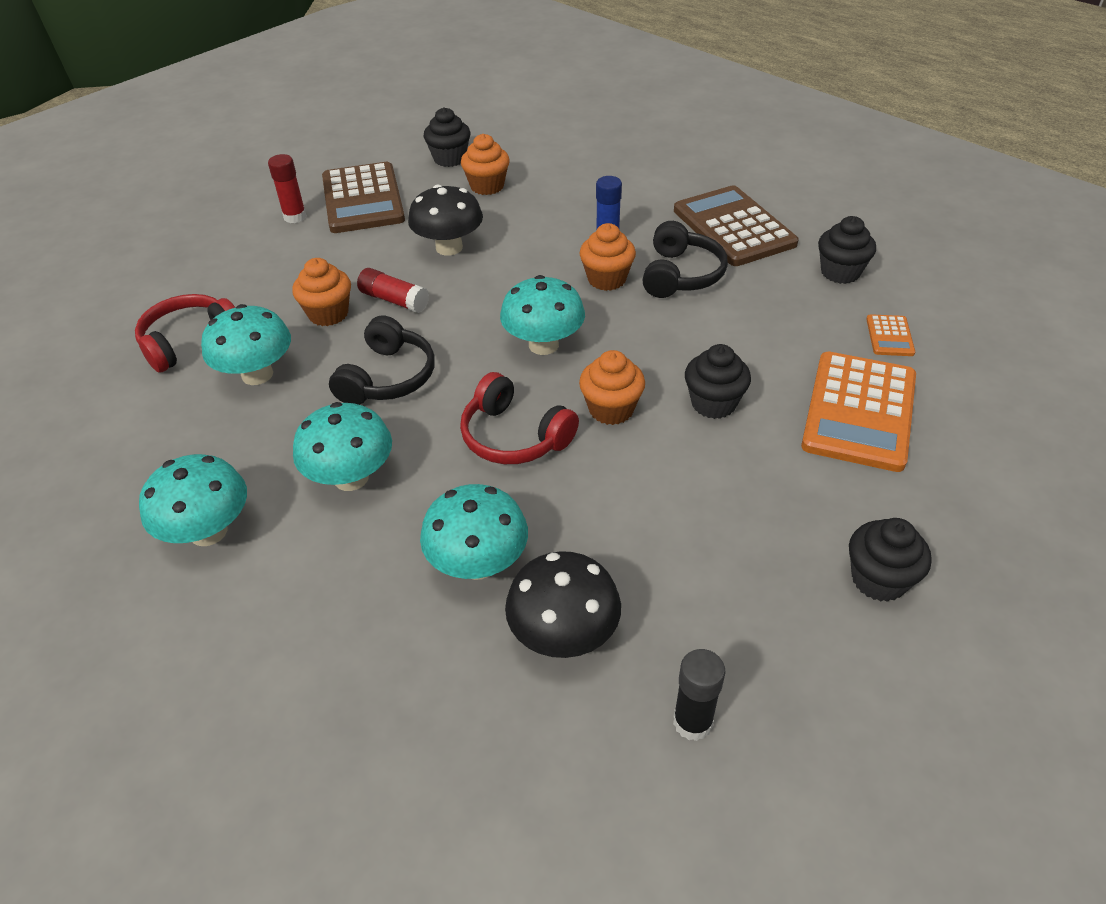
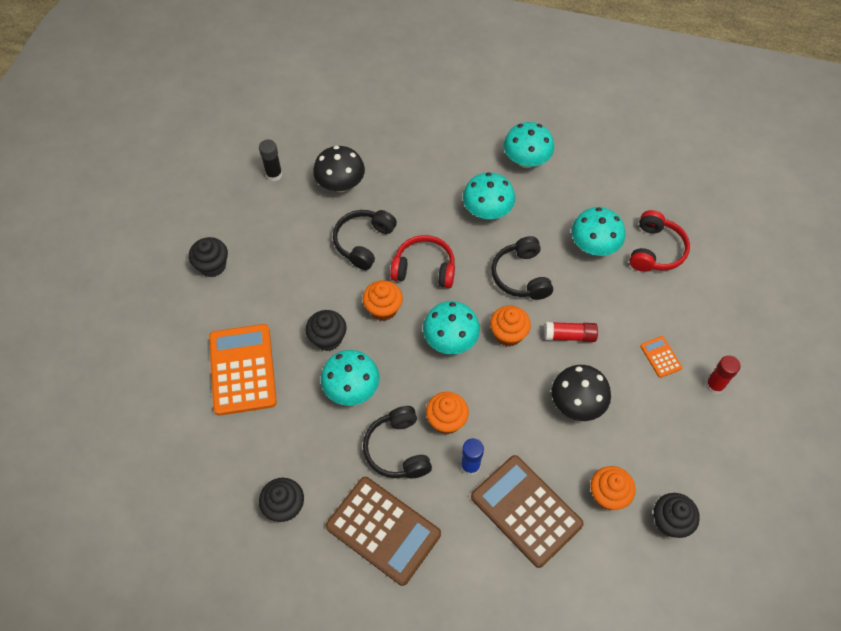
camera: 150 degrees right, 15 degrees up
orange cupcake [292,258,351,326] -> orange cupcake moved to [490,305,531,347]
brown calculator [322,162,405,233] -> brown calculator moved to [471,455,584,568]
turquoise mushroom [420,484,528,580] -> turquoise mushroom moved to [321,350,380,406]
orange calculator [866,314,915,356] -> orange calculator moved to [640,336,682,378]
none -> black headphones [333,210,397,270]

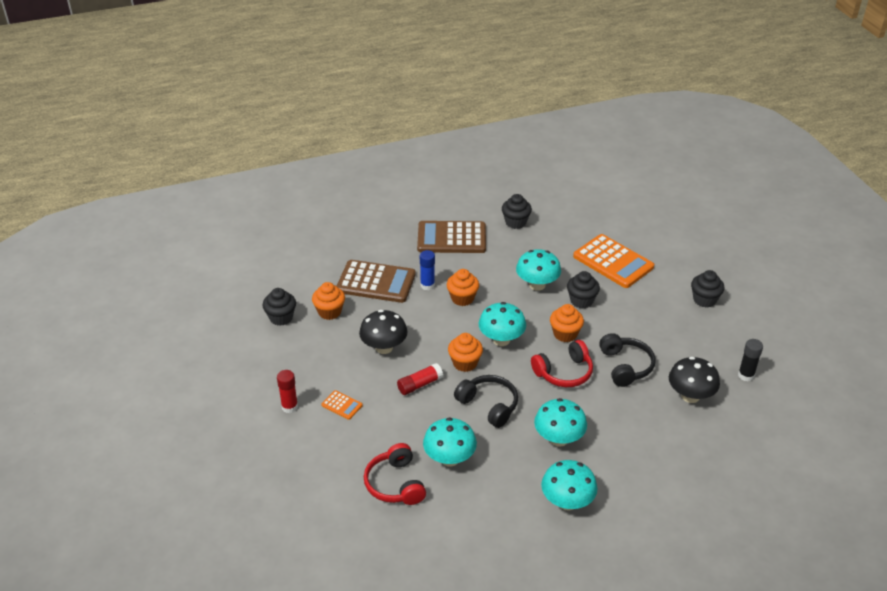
camera: 145 degrees right, 20 degrees down
black headphones [363,406,432,478] -> none

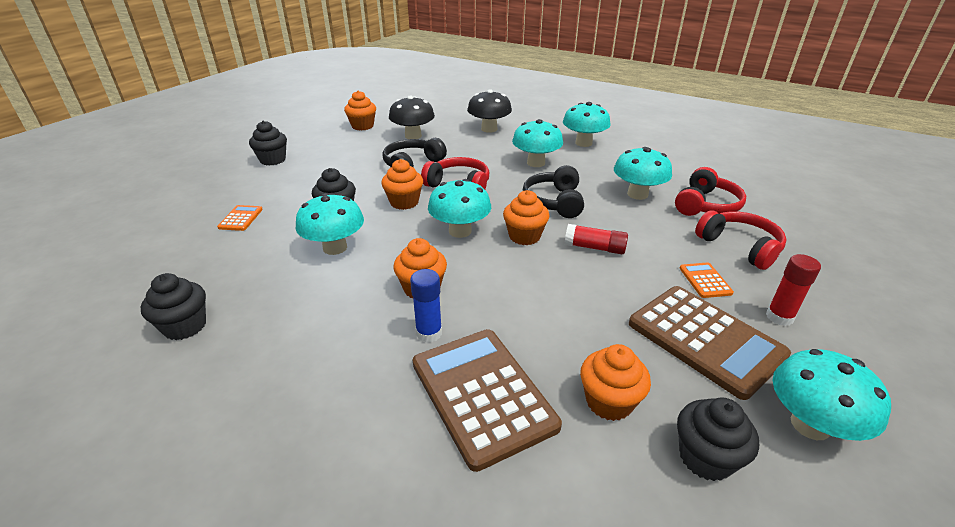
camera: 130 degrees left, 5 degrees down
black mushroom [359,310,408,354] -> black mushroom moved to [467,89,512,133]
brown calculator [417,221,486,253] -> brown calculator moved to [629,286,791,400]
orange calculator [573,234,654,288] -> orange calculator [217,205,263,231], size x0.44
black glue stick [738,339,763,381] -> orange cupcake [344,90,376,131]
none -> red headphones [695,210,787,270]
none -> turquoise mushroom [773,349,891,441]

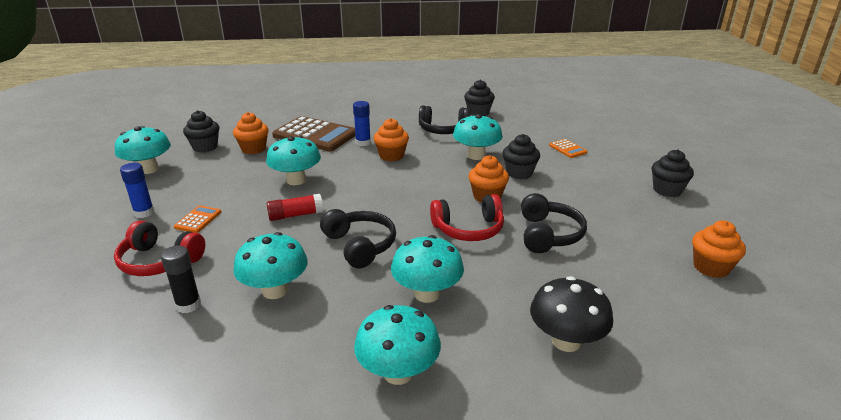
camera: 145 degrees right, 5 degrees down
black mushroom [389,95,435,139] -> none
turquoise mushroom [428,179,491,238] -> turquoise mushroom moved to [266,136,321,185]
orange cupcake [503,190,550,245] -> none
brown calculator [629,286,791,400] -> none
red headphones [675,167,746,216] -> black glue stick [161,245,201,313]
orange calculator [680,262,734,298] -> orange calculator turned 120 degrees counterclockwise [174,205,221,233]
red glue stick [766,254,821,326] -> blue glue stick [120,163,154,218]
none -> black headphones [419,106,471,134]

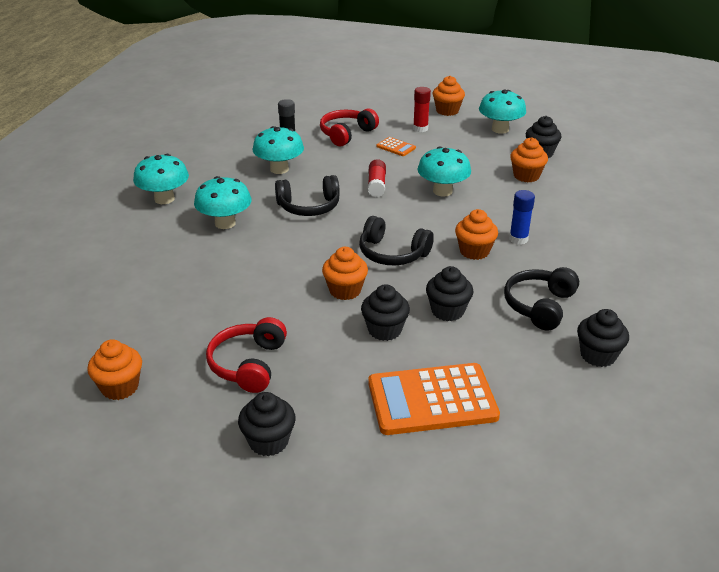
camera: 110 degrees right, 5 degrees up
blue glue stick [120,163,154,218] -> red glue stick [413,87,431,132]
brown calculator [272,116,355,151] -> none
red headphones [430,194,504,241] -> red headphones moved to [206,317,287,393]
turquoise mushroom [453,114,503,160] -> black cupcake [426,266,473,321]
black headphones [521,193,587,253] -> black headphones moved to [359,216,434,266]
black mushroom [530,276,613,352] -> none
orange calculator [549,139,588,158] -> orange calculator [368,363,500,435], size x2.27
none -> orange cupcake [433,76,465,116]

